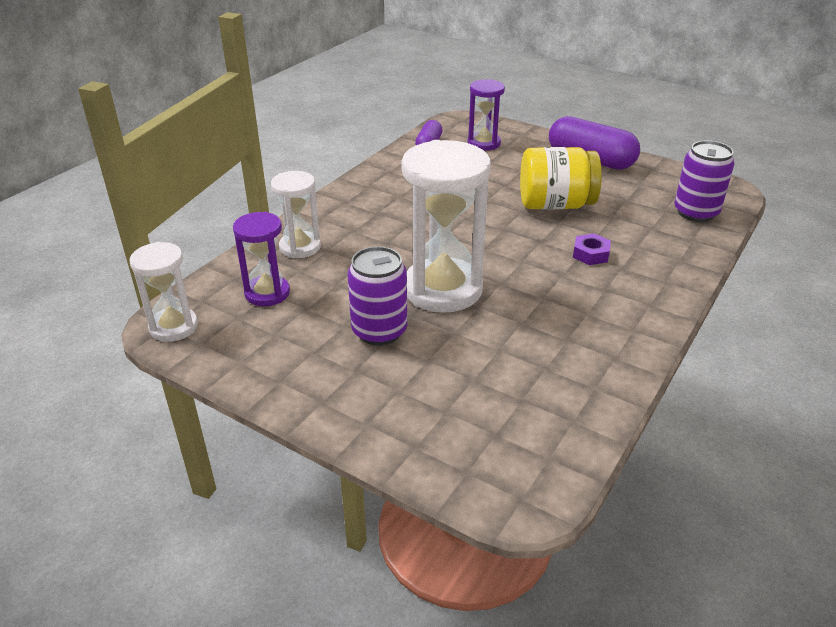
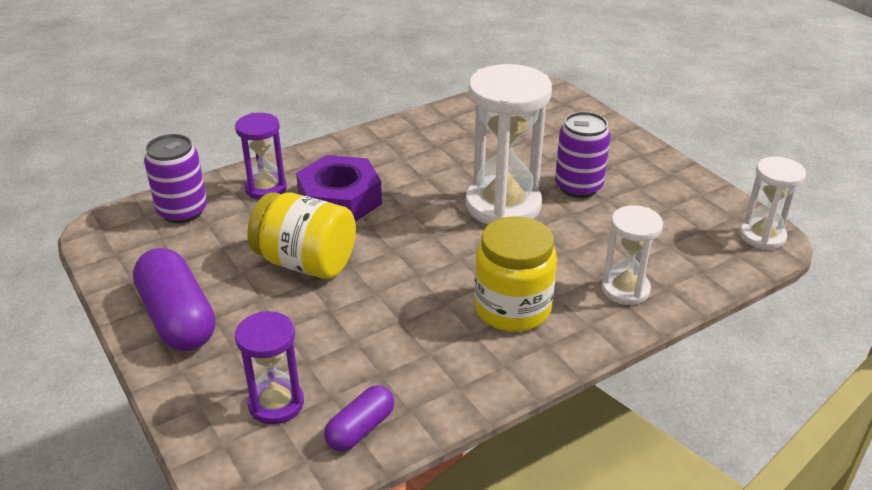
camera: 155 degrees left, 0 degrees up
purple hourglass [233,212,290,306] -> purple hourglass moved to [235,113,287,200]
purple nut [573,233,611,265] -> purple nut [296,155,382,222], size x2.14
none -> yellow jar [474,216,557,332]

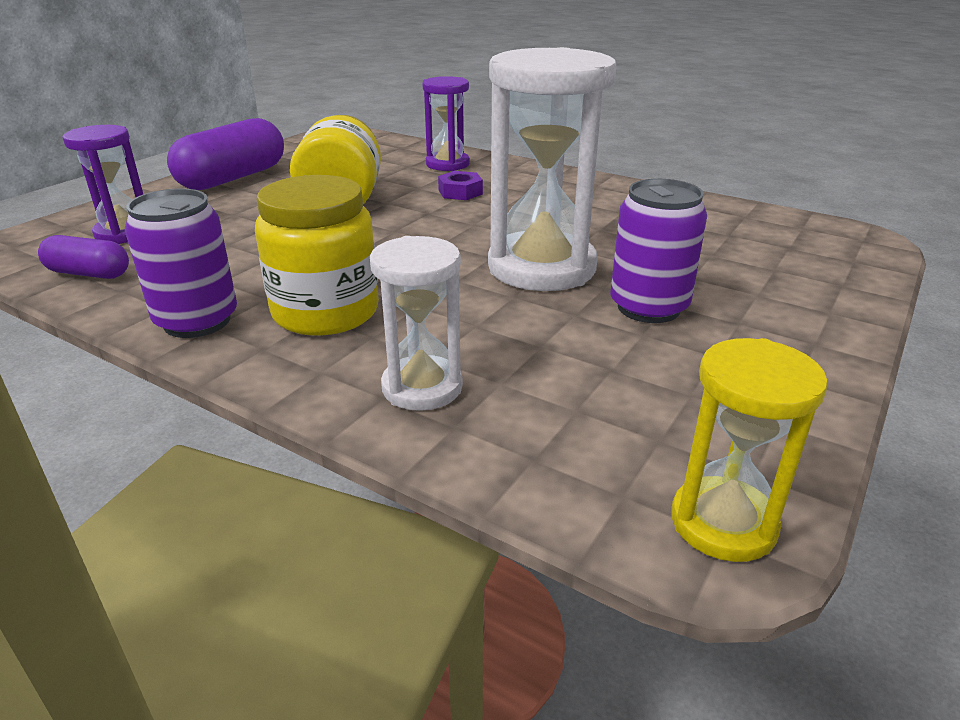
camera: 65 degrees right, 5 degrees down
purple can [144,134,207,223] -> purple can moved to [125,189,237,338]
purple nut [296,155,382,222] -> purple nut [438,171,483,200], size x0.47
white hourglass [740,156,806,250] -> yellow hourglass [671,338,828,562]

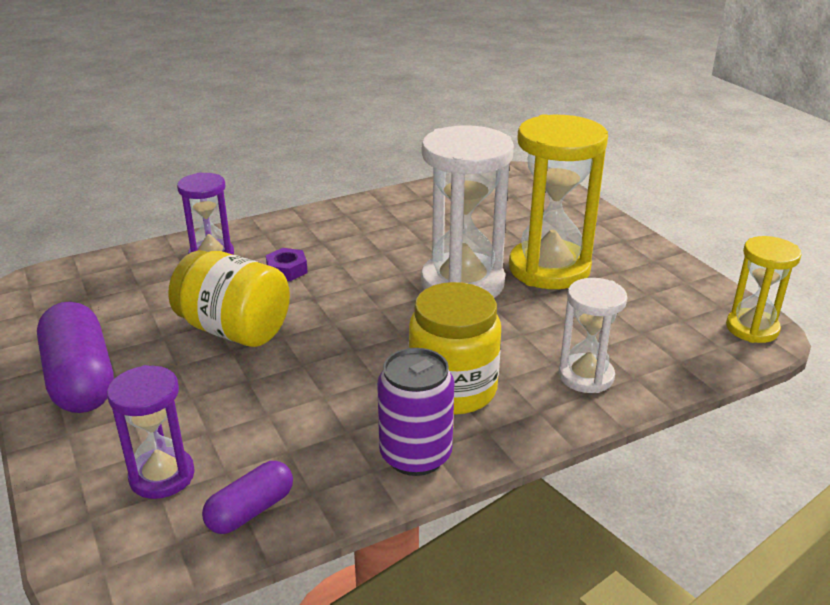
camera: 60 degrees left, 0 degrees up
purple can [610,179,707,323] -> yellow hourglass [509,114,608,289]

